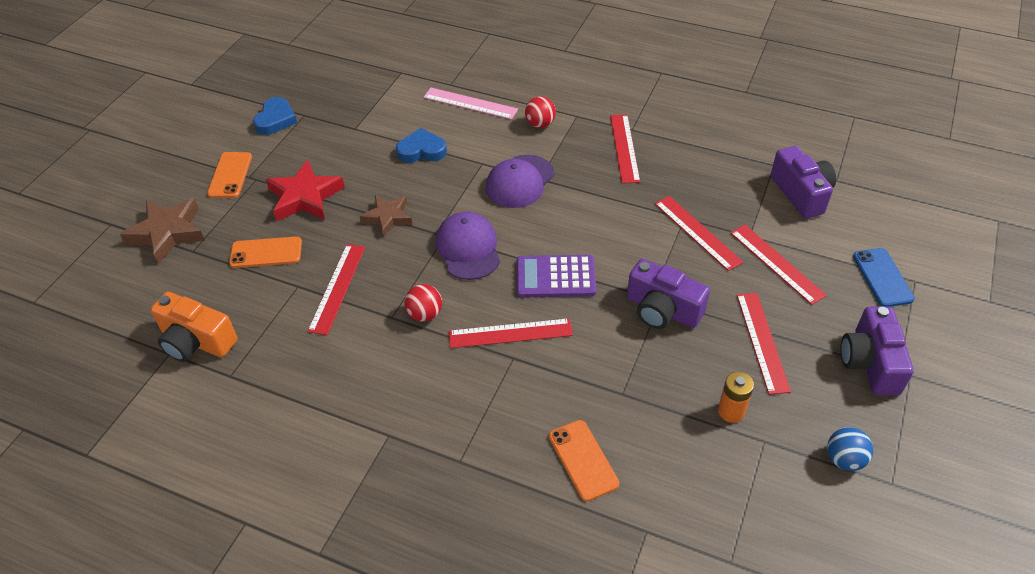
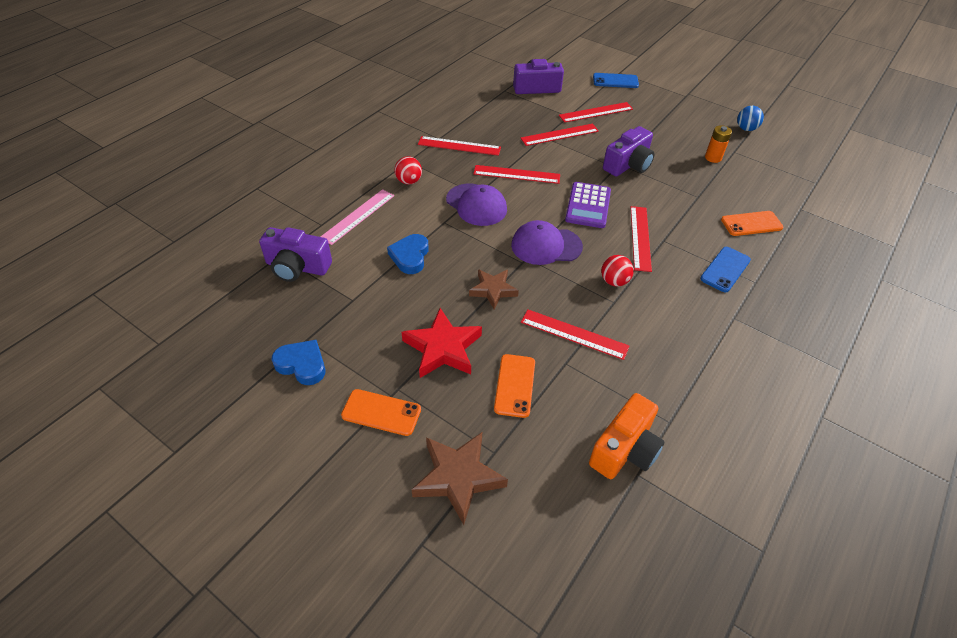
camera: 80 degrees left, 0 degrees up
red ruler [737,293,791,395] -> red ruler moved to [473,165,560,184]
purple camera [840,307,914,395] -> purple camera moved to [259,227,332,282]
none -> blue phone [700,247,751,292]

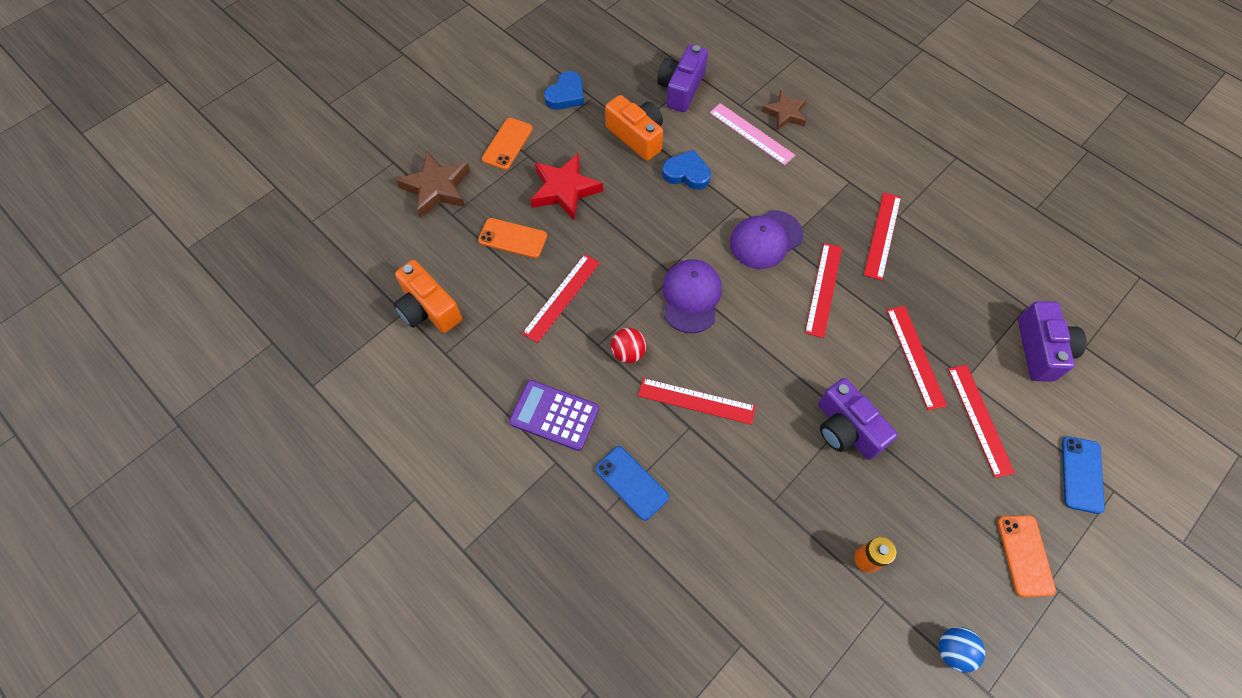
camera: 100 degrees right, 15 degrees up
red ball [394,156,422,185] -> none
brown star [469,269,519,309] -> brown star moved to [761,90,807,130]
purple calculator [565,182,611,228] -> purple calculator moved to [509,380,599,451]
orange phone [721,211,784,236] -> orange phone moved to [998,515,1056,597]
none -> orange camera [605,95,663,161]

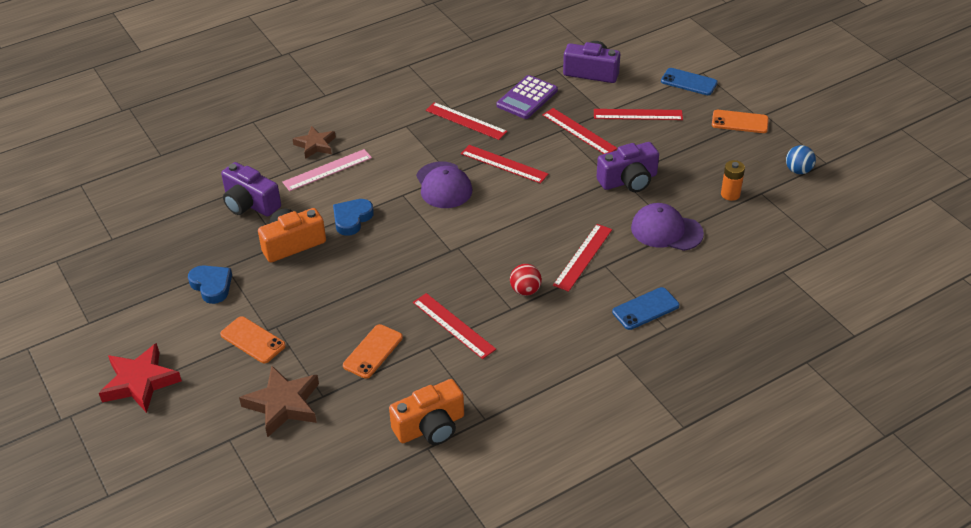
camera: 75 degrees left, 20 degrees down
purple calculator [509,380,599,451] -> purple calculator moved to [496,75,558,119]
red star [531,153,603,220] -> red star moved to [99,343,182,413]
purple cap [663,259,722,333] -> purple cap moved to [631,203,704,251]
red ruler [887,306,947,410] -> red ruler turned 45 degrees clockwise [542,108,618,154]

